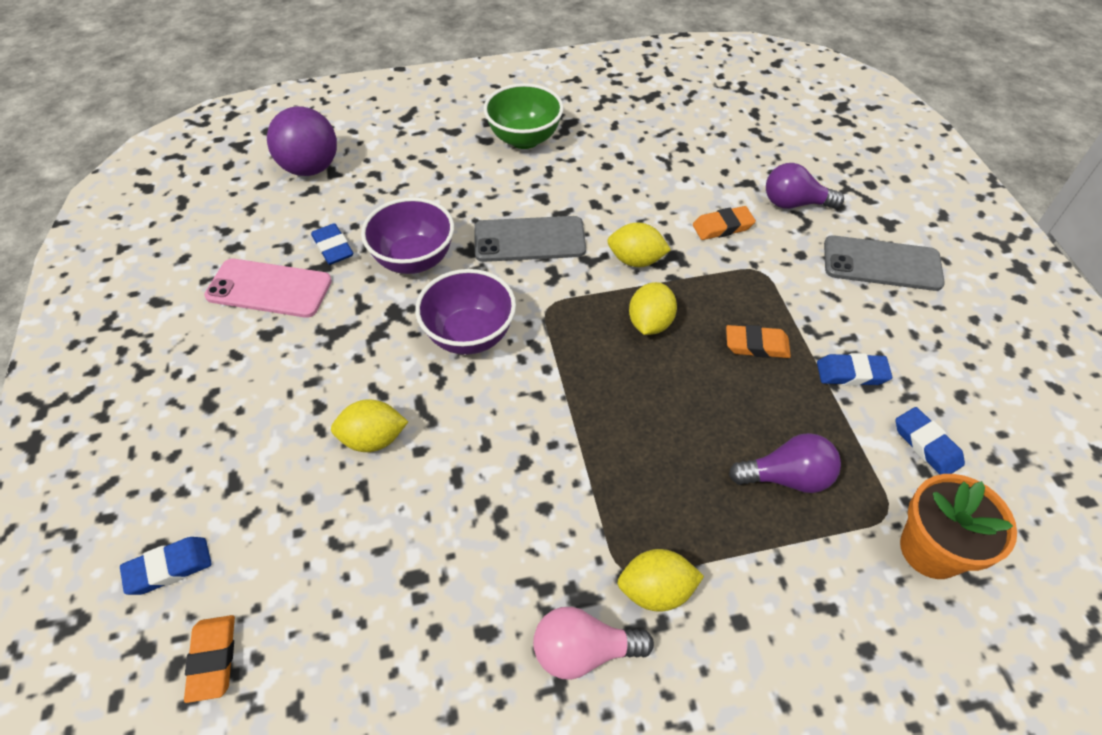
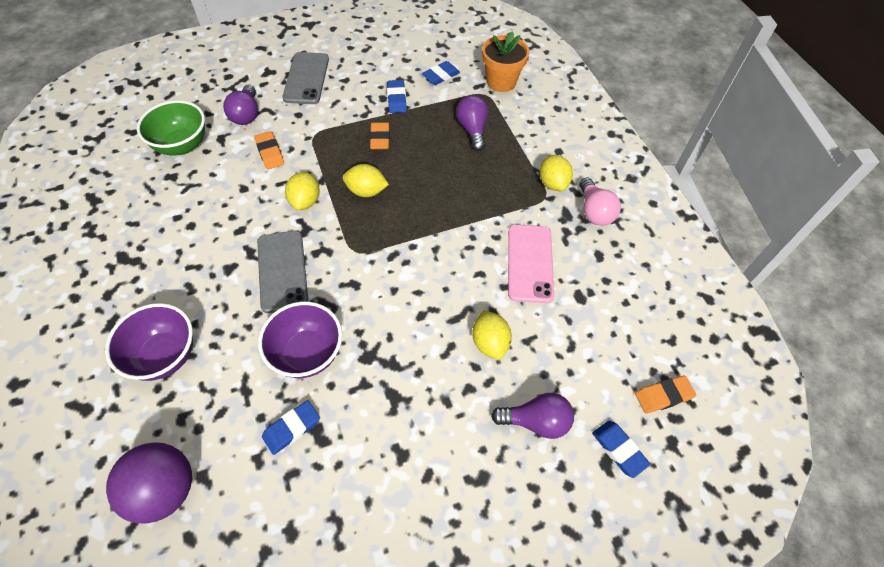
camera: 100 degrees left, 5 degrees up
pink phone [204,259,332,318] -> pink phone moved to [508,225,554,303]
purple bowl [415,269,516,355] -> purple bowl moved to [105,303,193,381]
green bowl [484,83,564,149] -> green bowl moved to [137,100,205,155]
none -> purple light bulb [491,393,574,439]

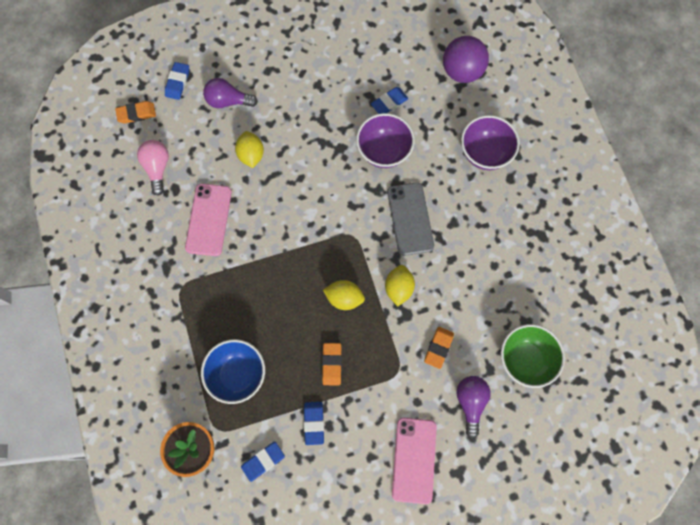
camera: 175 degrees left, 15 degrees up
orange eraser [254,131,284,170] -> orange eraser turned 45 degrees clockwise [424,327,454,369]
grey phone [282,52,329,104] -> pink phone [392,417,437,504]
purple light bulb [456,95,488,151] -> blue bowl [201,339,265,404]
yellow lemon [540,155,573,191] -> none
pink light bulb [579,177,621,226] -> pink light bulb moved to [137,140,169,196]
blue eraser [592,421,650,478] -> blue eraser turned 45 degrees clockwise [165,62,189,100]

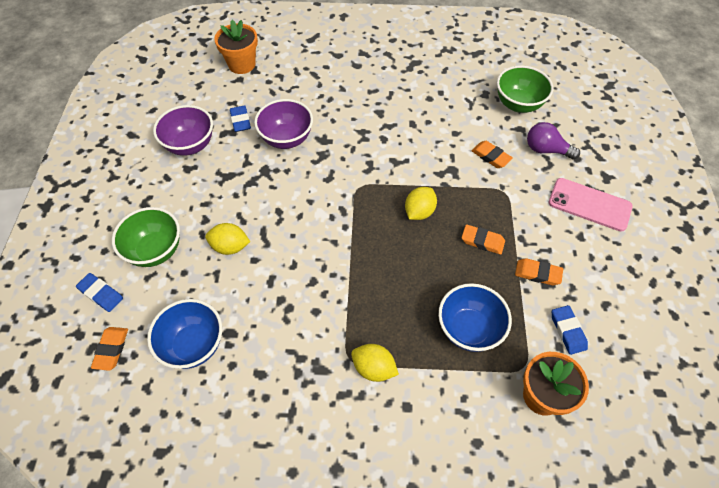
camera: 70 degrees left, 15 degrees down
pink light bulb [137,140,169,196] -> blue bowl [147,299,222,369]
pink phone [185,184,232,256] -> none
purple light bulb [203,78,258,108] -> green bowl [112,207,180,267]
blue eraser [304,402,324,445] -> orange eraser [515,258,563,285]
yellow lemon [385,265,415,307] -> yellow lemon moved to [351,344,399,382]
grey phone [387,182,434,256] -> none
purple ball [443,36,489,83] -> orange flower pot [214,20,258,74]
purple bowl [461,115,520,170] -> purple bowl moved to [153,105,213,156]

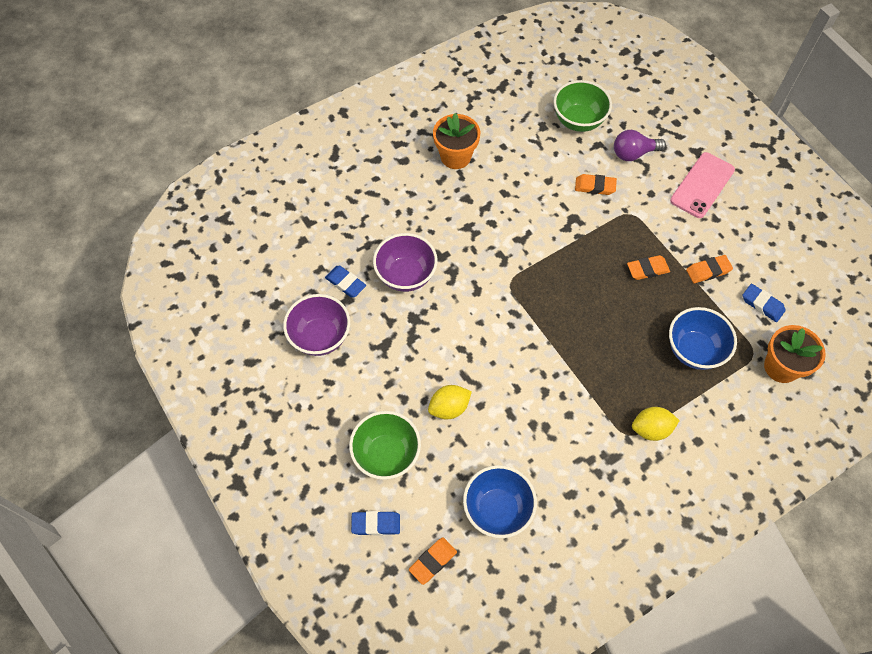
camera: 35 degrees left, 5 degrees up
orange eraser [91,327,128,371] -> orange eraser turned 75 degrees clockwise [409,538,457,585]
orange flower pot [214,20,258,74] -> orange flower pot moved to [433,113,480,169]
yellow lemon [405,187,437,220] -> none
pink phone [548,178,633,232] -> pink phone turned 45 degrees counterclockwise [670,152,735,218]

